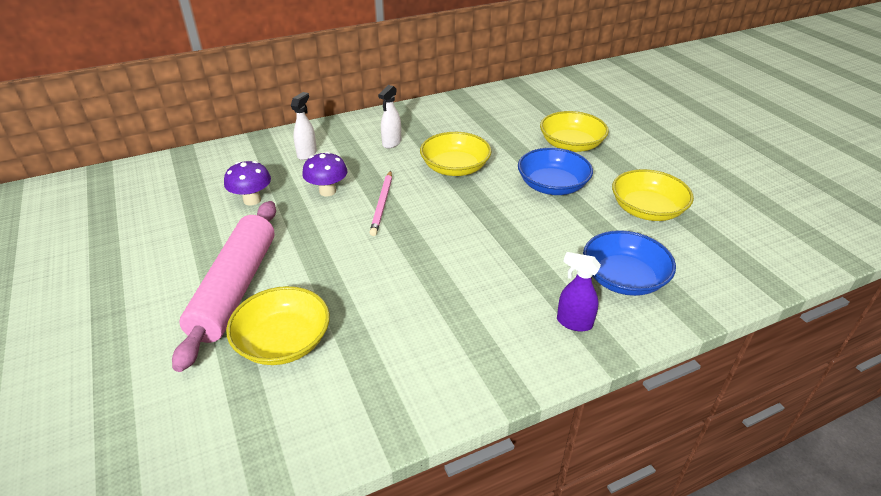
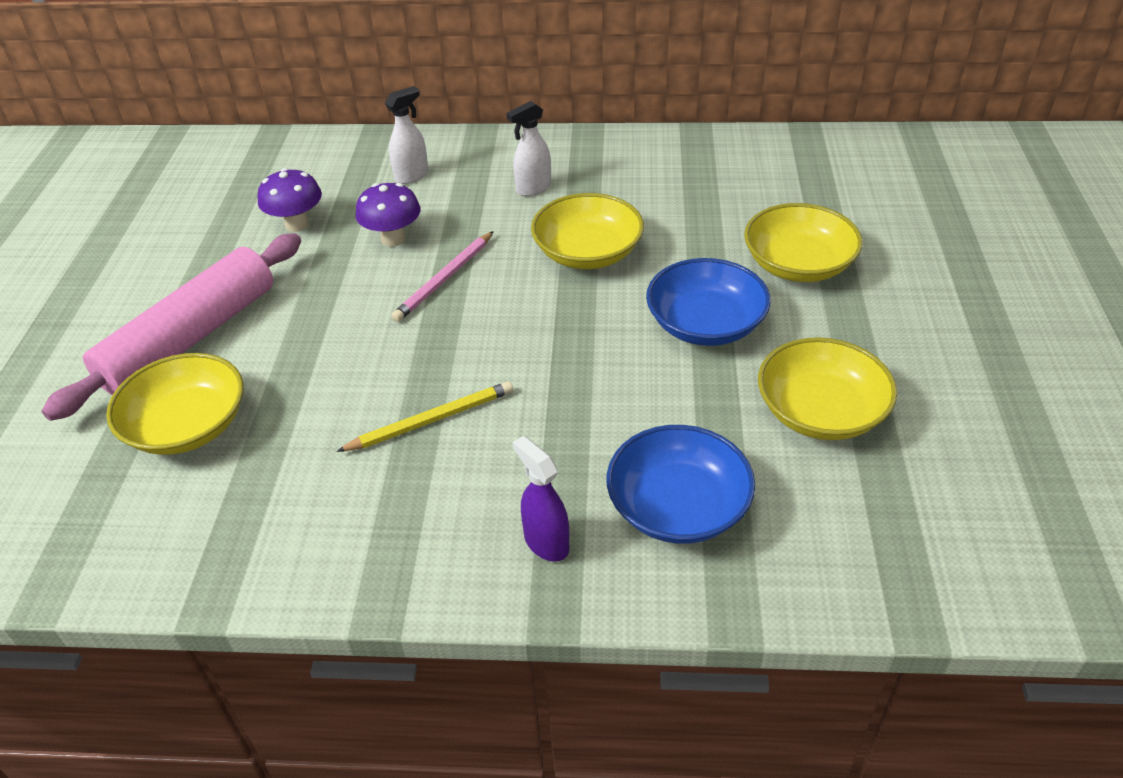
camera: 30 degrees right, 5 degrees up
none -> yellow pencil [336,381,513,452]

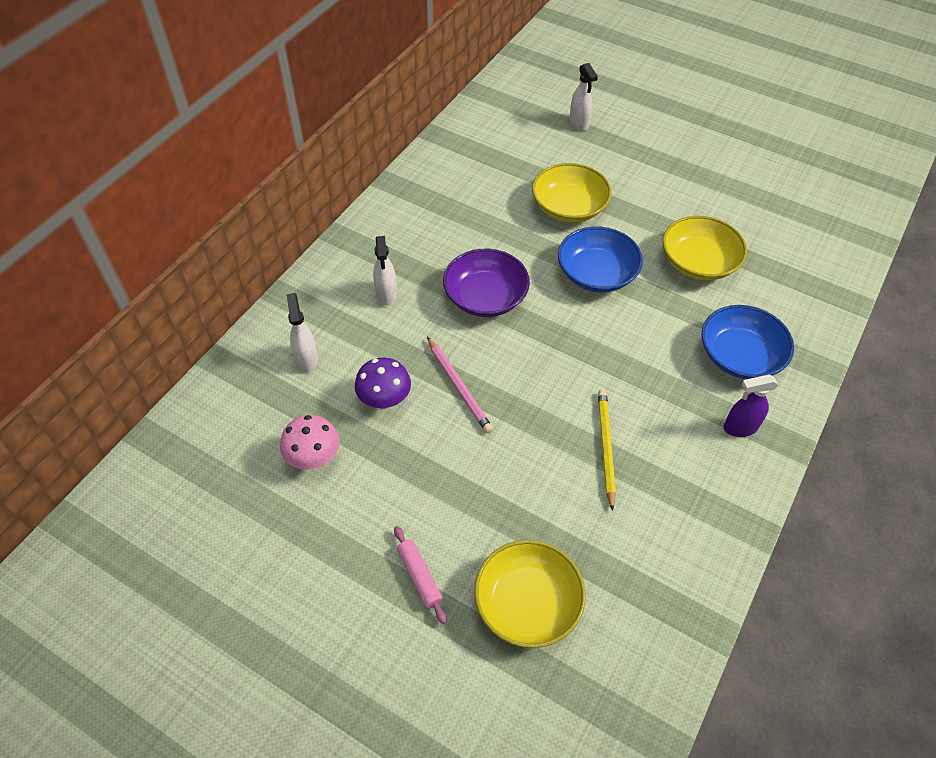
camera: 65 degrees left, 10 degrees up
pink rolling pin [42,233,301,421] -> pink rolling pin [394,526,446,624], size x0.40
purple mushroom [257,168,322,232] -> pink mushroom [280,415,339,470]
yellow bowl [531,193,644,269] -> purple bowl [443,249,530,317]
none -> white spray bottle [569,63,598,131]

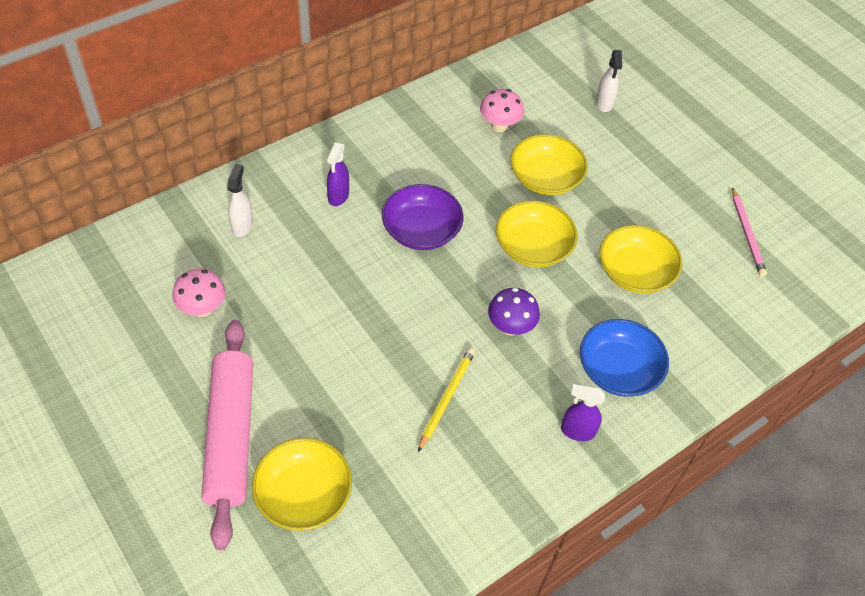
camera: 20 degrees right, 0 degrees up
purple mushroom [355,358,411,409] -> purple mushroom moved to [488,288,540,336]
white spray bottle [373,236,397,305] -> purple spray bottle [327,142,349,206]
pink rolling pin [394,526,446,624] -> pink rolling pin [201,320,253,550], size x2.49
pink pencil [427,337,493,433] -> pink pencil moved to [732,187,767,277]
blue bowl [558,226,643,292] -> yellow bowl [496,200,578,268]
none -> pink mushroom [480,89,524,132]

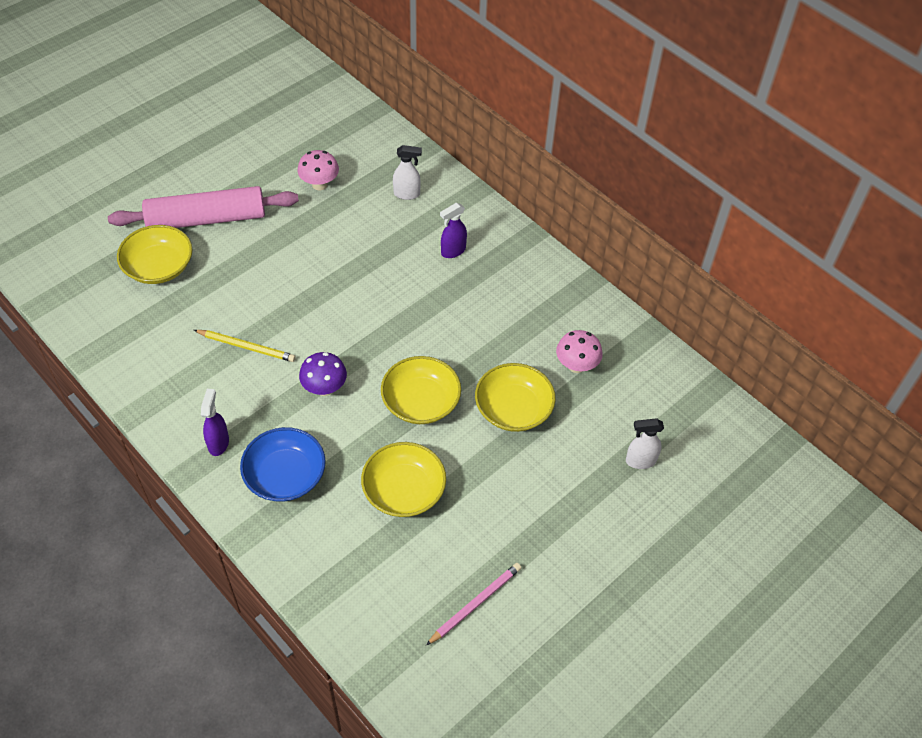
camera: 85 degrees right, 0 degrees up
purple spray bottle [327,142,349,206] -> purple spray bottle turned 45 degrees counterclockwise [440,203,467,258]
purple bowl [382,184,464,250] -> none
pink pencil [732,187,767,277] -> pink pencil turned 150 degrees clockwise [426,563,522,645]

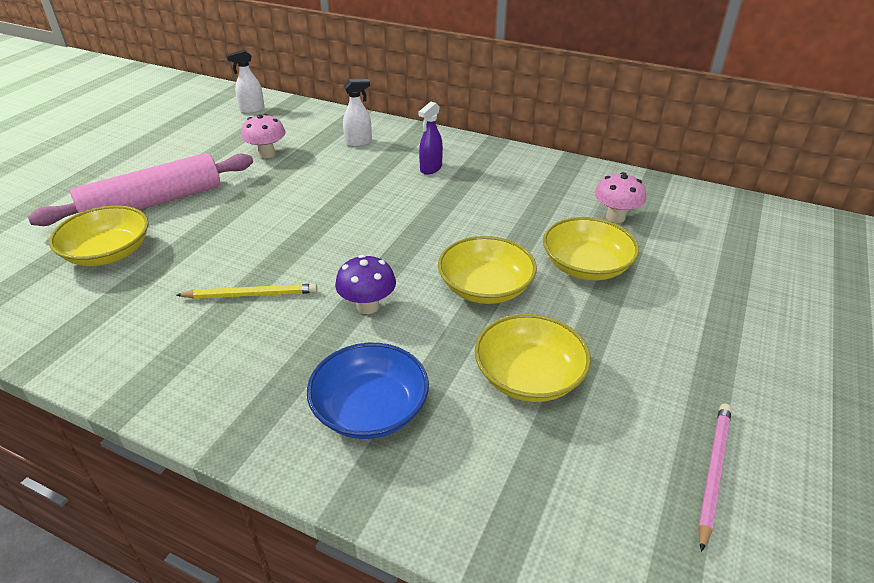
camera: 20 degrees left, 15 degrees down
purple spray bottle [201,389,229,456] -> none
white spray bottle [626,418,664,469] -> white spray bottle moved to [226,50,265,114]

